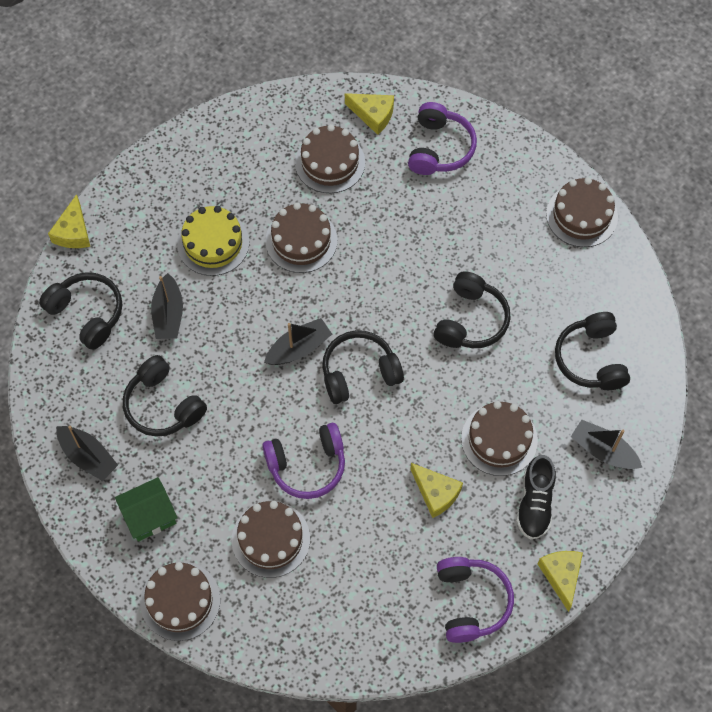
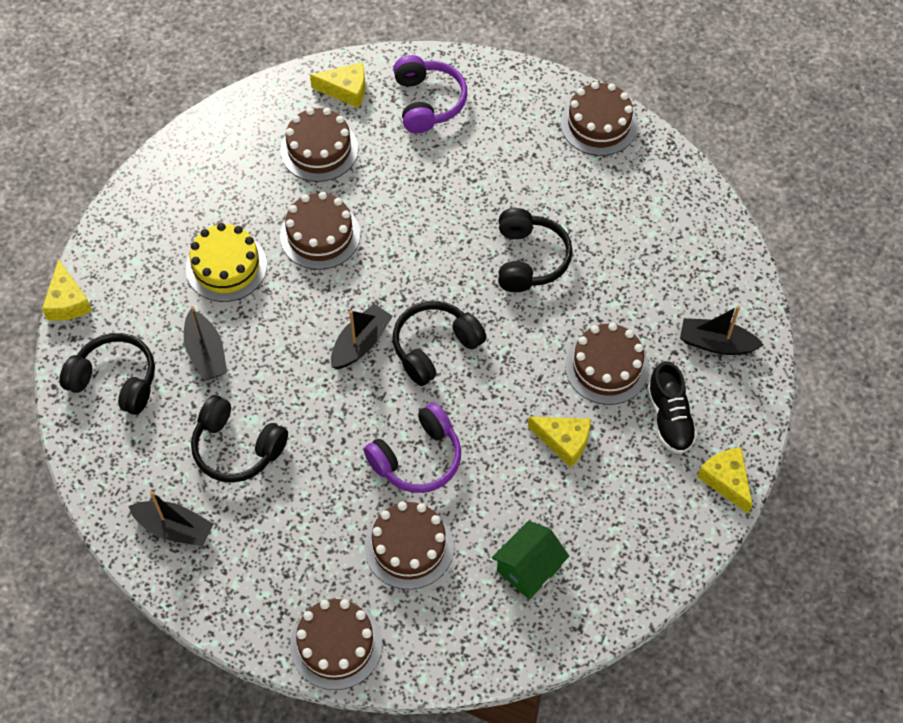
camera: 20 degrees left, 5 degrees down
green house [115,477,178,541] -> green house moved to [492,521,570,600]
purple headphones [437,557,514,643] -> none
black headphones [555,312,630,390] -> none

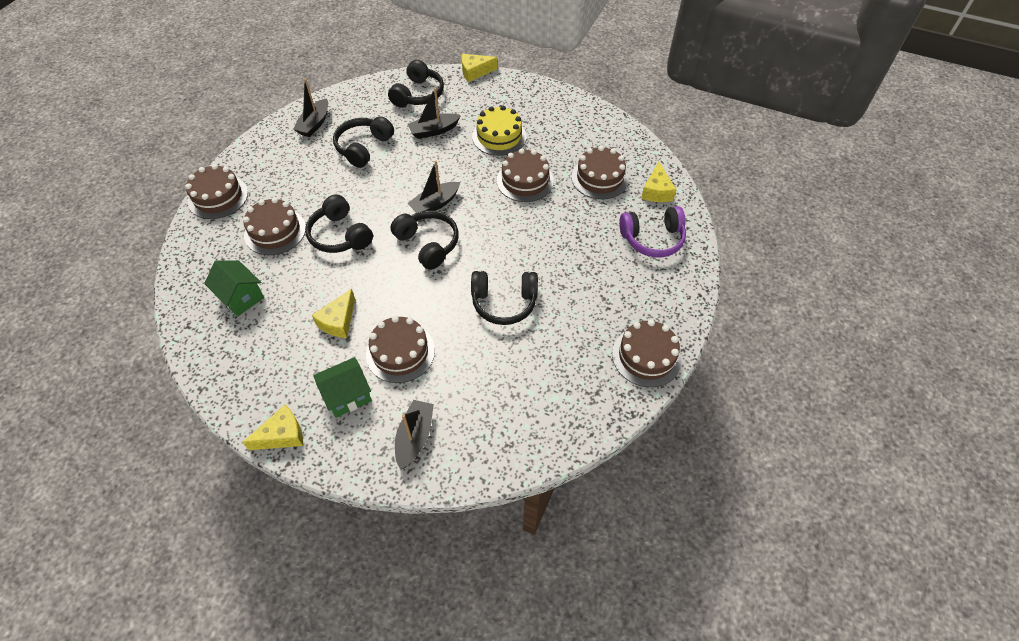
camera: 90 degrees right, 5 degrees down
black boat [331,304,393,369] -> black boat turned 105 degrees clockwise [407,161,460,213]
purple headphones [364,402,461,493] -> black headphones [305,194,373,253]
black shoe [647,361,698,454] -> green house [313,357,372,418]

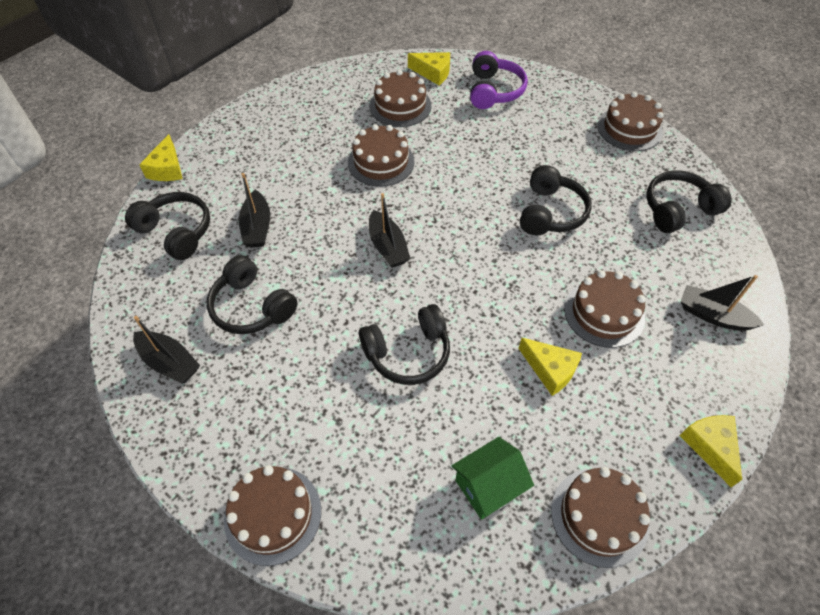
camera: 75 degrees left, 0 degrees up
brown cake [243,198,306,255] -> brown cake moved to [551,467,650,568]
green house [313,357,372,418] -> none
black headphones [390,210,459,270] -> black headphones moved to [647,170,732,233]
yellow cake [472,105,527,156] -> none

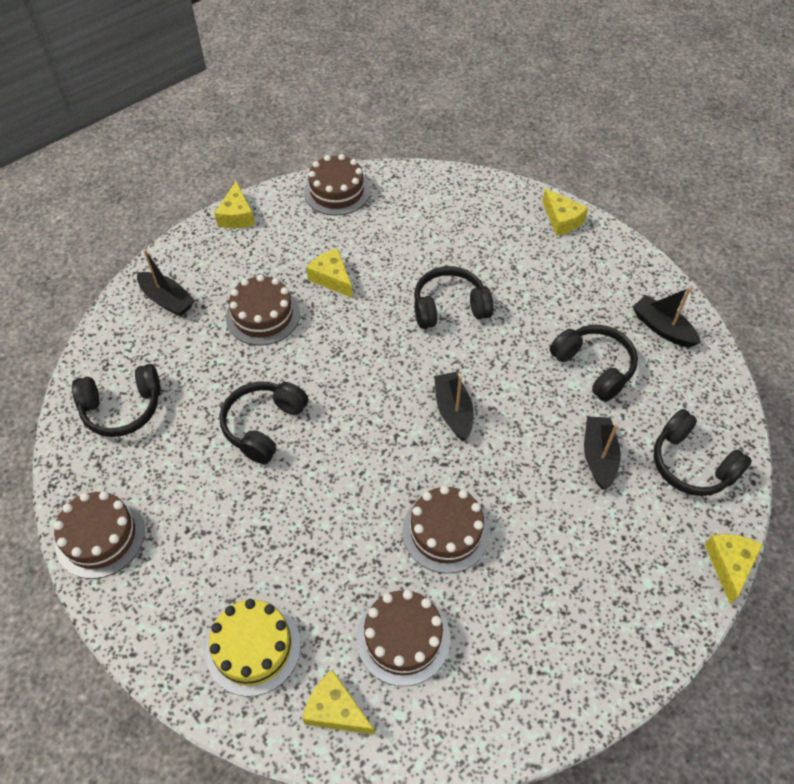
camera: 170 degrees left, 0 degrees up
brown cake [224,465,321,566] -> yellow cheese [542,188,588,236]
green house [452,437,534,520] -> none
purple headphones [470,51,528,109] -> yellow cake [205,599,301,697]

